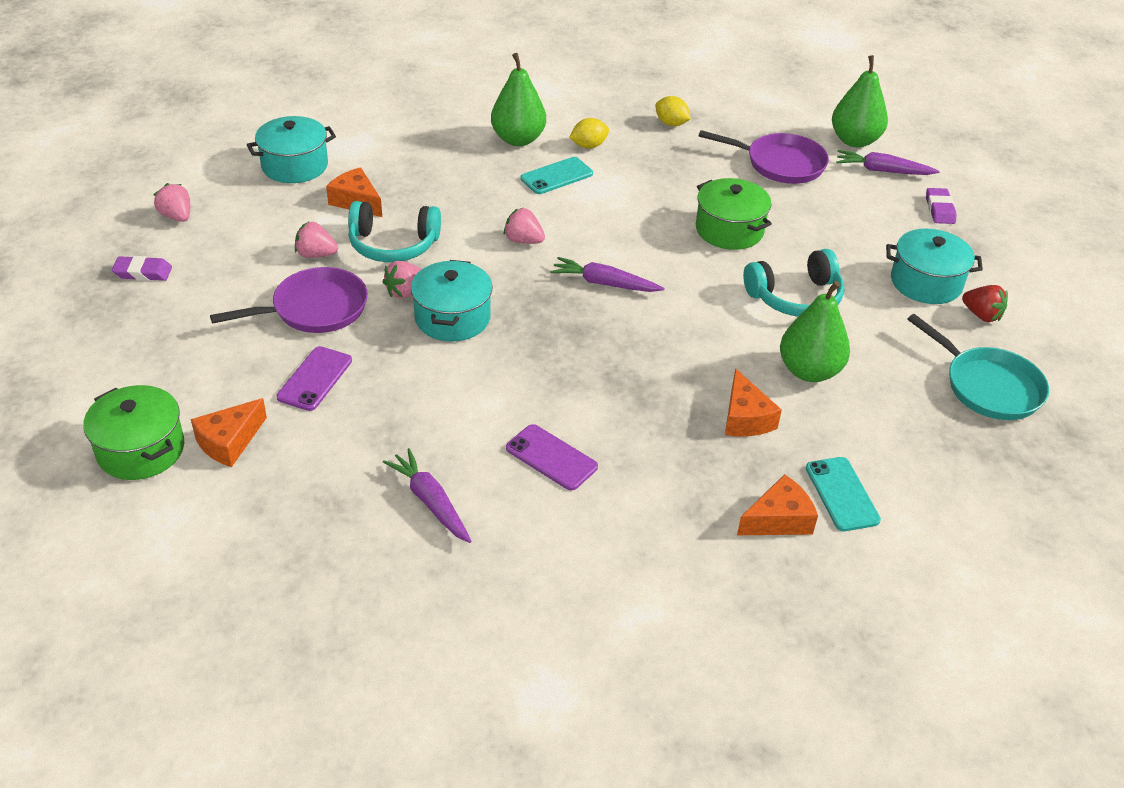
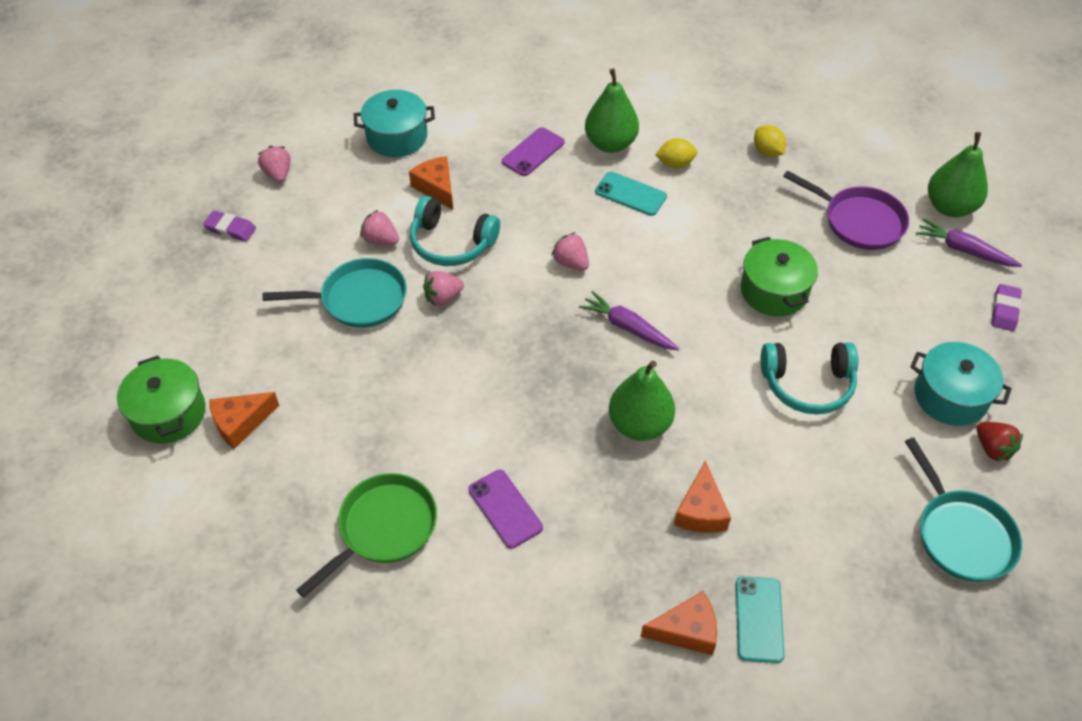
camera: 20 degrees right, 10 degrees up
purple pan [210,267,368,333] -> turquoise pan [263,258,407,328]
purple phone [276,346,352,411] -> purple phone moved to [502,127,565,176]
purple carrot [383,448,472,543] -> green pan [296,473,437,598]
turquoise pot [411,260,493,342] -> none
turquoise phone [520,157,593,194] -> turquoise phone turned 45 degrees clockwise [595,172,667,216]
green pear [780,281,850,382] -> green pear moved to [609,361,675,441]

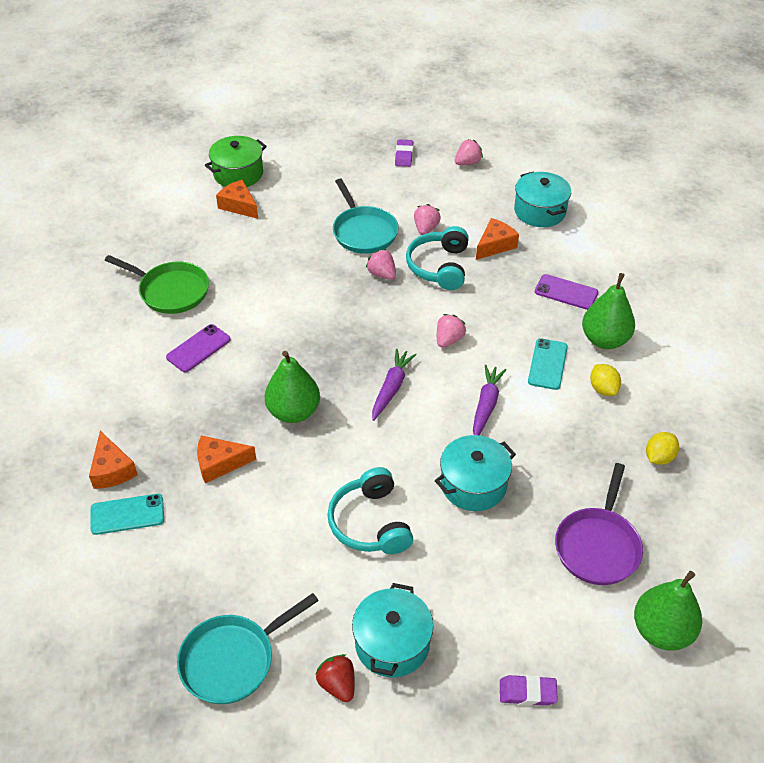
camera: 75 degrees right, 5 degrees down
green pot [741,237,818,316] -> turquoise pot [435,435,516,511]
purple carrot [916,218,1022,267] -> purple carrot moved to [473,365,507,435]
red strawberry [977,422,1023,461] -> red strawberry turned 105 degrees clockwise [315,654,355,702]

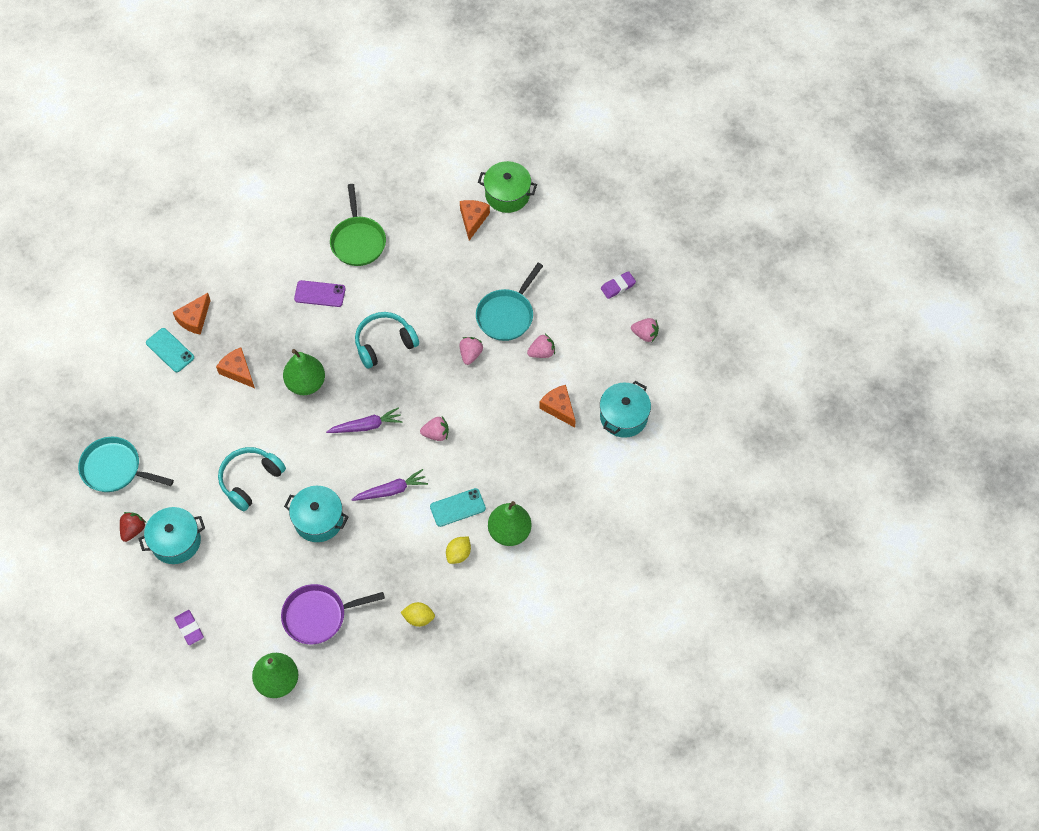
camera: 55 degrees right, 15 degrees up
turquoise headphones [406,226,469,290] -> turquoise headphones moved to [355,312,419,369]
orange cheese [476,218,519,260] -> orange cheese turned 135 degrees counterclockwise [539,385,576,428]
purple phone [535,274,598,310] -> none

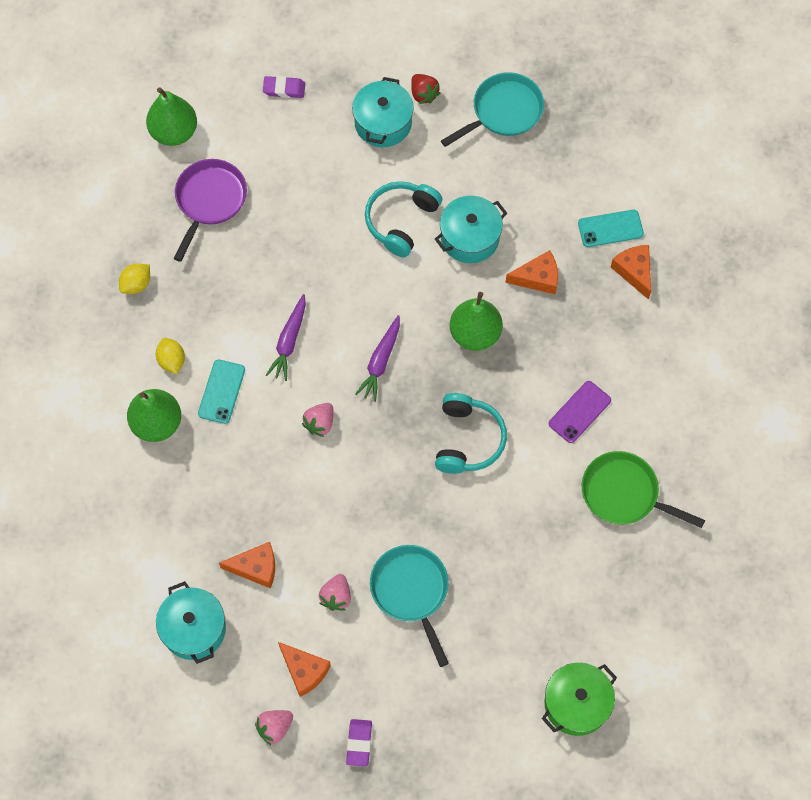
camera: 125 degrees right, 5 degrees up
turquoise headphones [218,447,286,511] -> turquoise headphones turned 135 degrees counterclockwise [365,181,442,257]
turquoise pot [284,486,348,542] -> turquoise pot moved to [435,196,507,263]
orange cheese [460,200,490,240] -> orange cheese moved to [278,642,331,697]
pink strawberry [460,337,483,365] -> none

